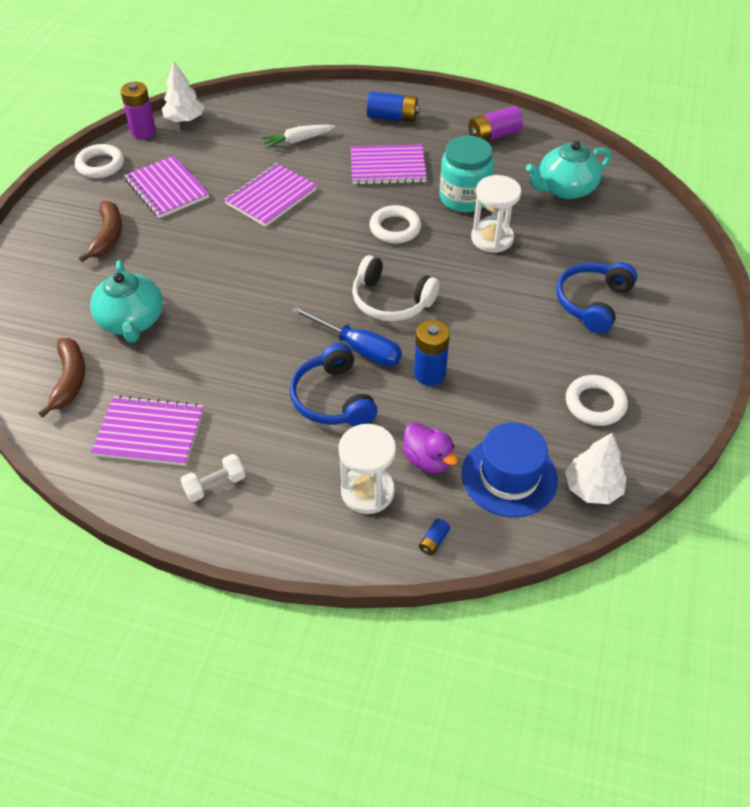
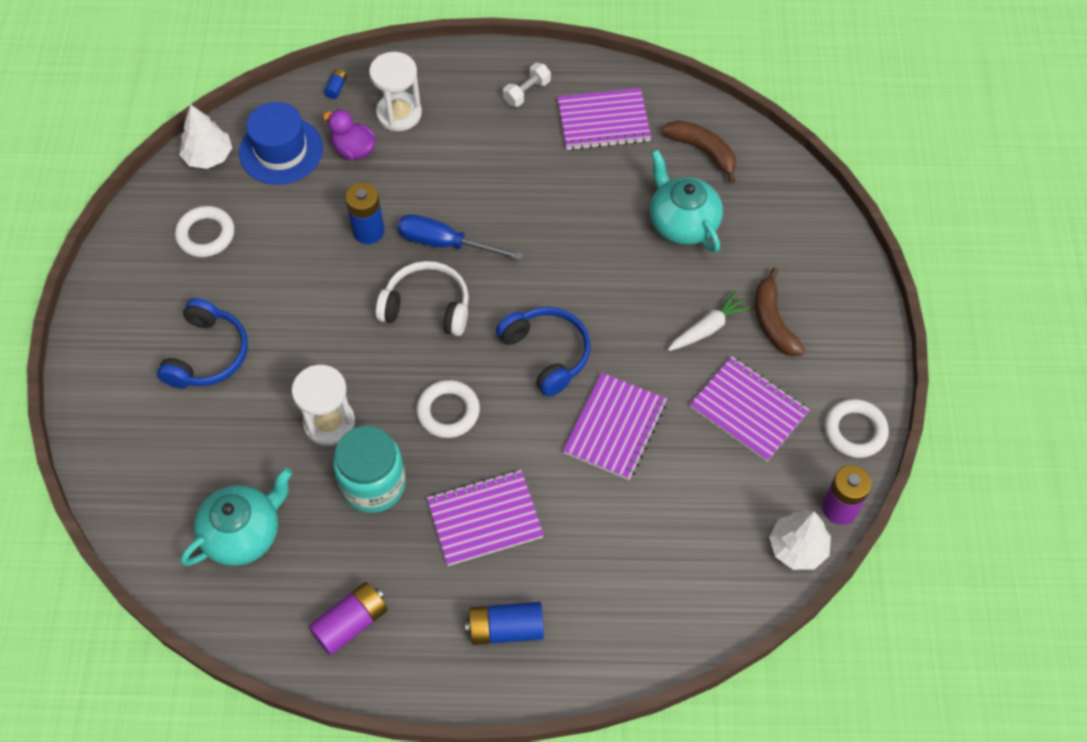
camera: 165 degrees right, 10 degrees up
brown banana [38,338,85,418] -> brown banana turned 150 degrees clockwise [661,120,736,183]
white carrot [261,125,335,149] -> white carrot moved to [668,291,751,351]
blue headphones [290,343,377,426] -> blue headphones moved to [496,307,591,397]

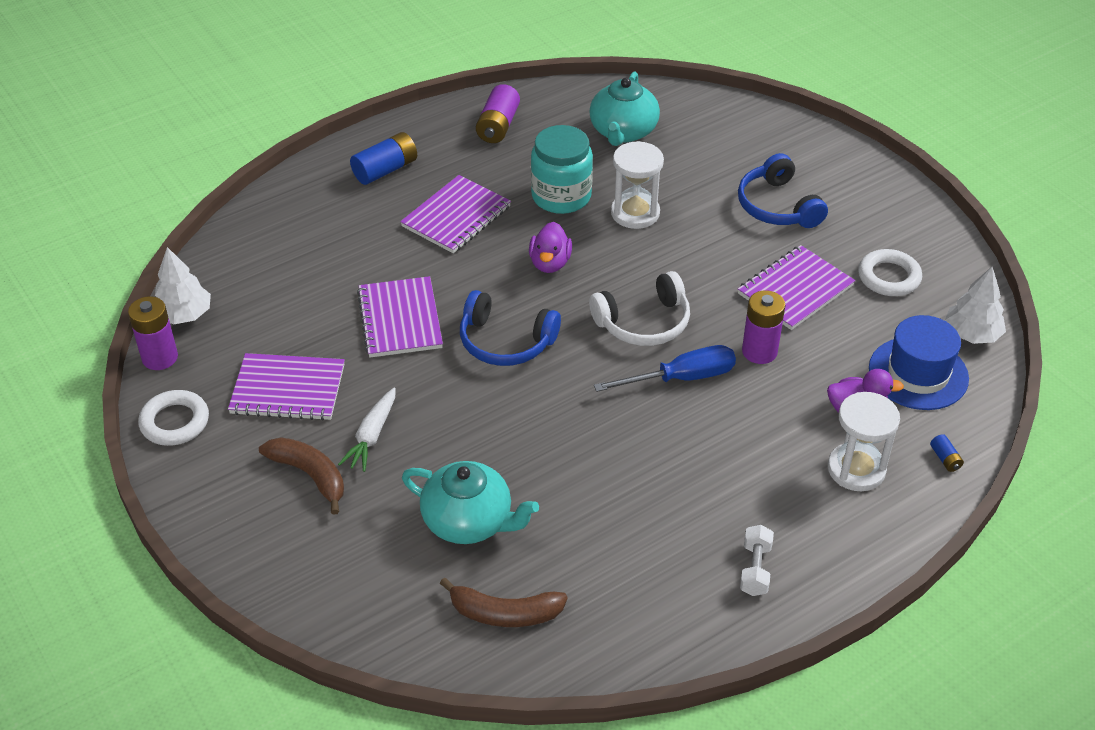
camera: 145 degrees right, 15 degrees down
blue battery [345,183,385,244] -> purple battery [742,290,785,364]
white ring [416,380,480,438] -> purple duck [529,222,572,273]
purple notebook [557,88,651,150] -> purple notebook moved to [738,245,855,330]

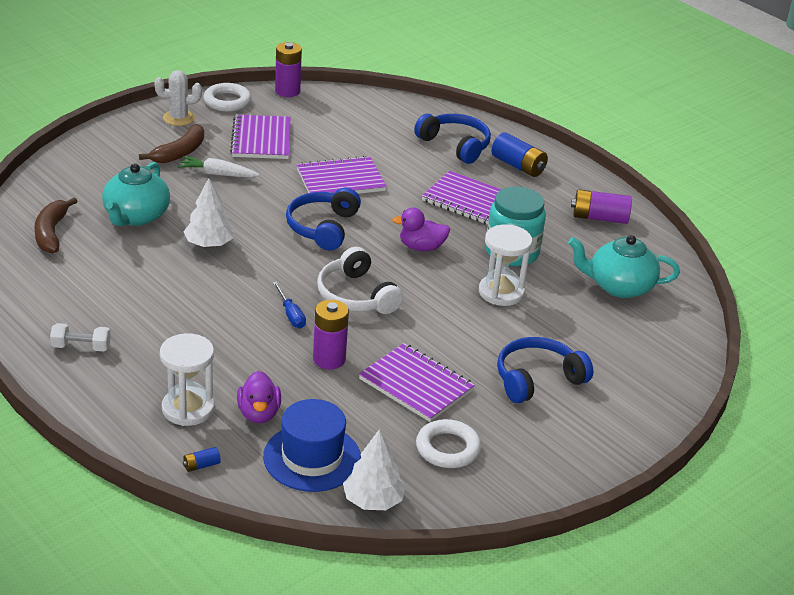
camera: 80 degrees right, 10 degrees down
white tree [155,247,211,324] -> white tree moved to [183,178,234,247]
blue screwdriver [594,345,736,392] -> blue screwdriver [273,282,306,328], size x0.59
none -> white cactus [154,70,202,126]
none -> blue headphones [414,114,491,164]

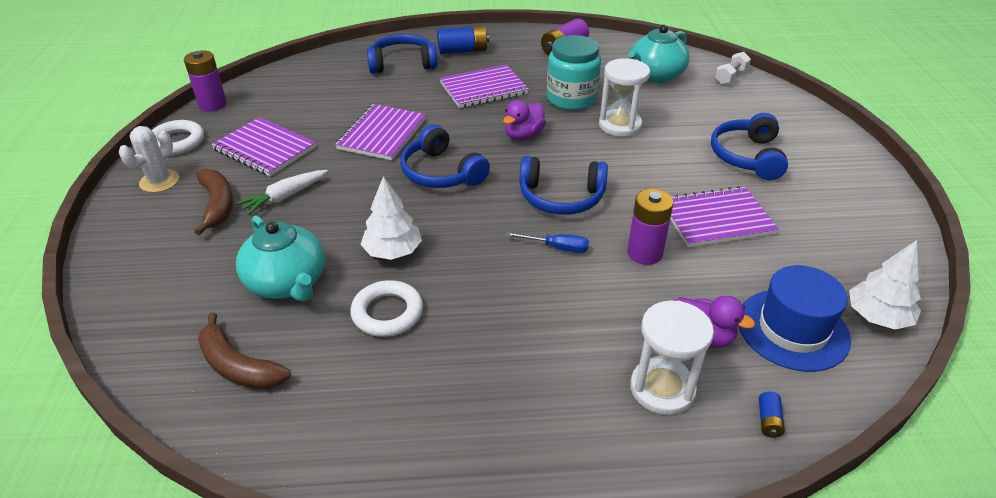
camera: 50 degrees left, 5 degrees up
white dumbbell [50,323,111,351] -> white dumbbell moved to [715,52,751,84]
white headphones [317,247,403,314] -> blue headphones [519,156,608,215]
white ring [416,419,481,468] -> white ring moved to [350,280,423,337]

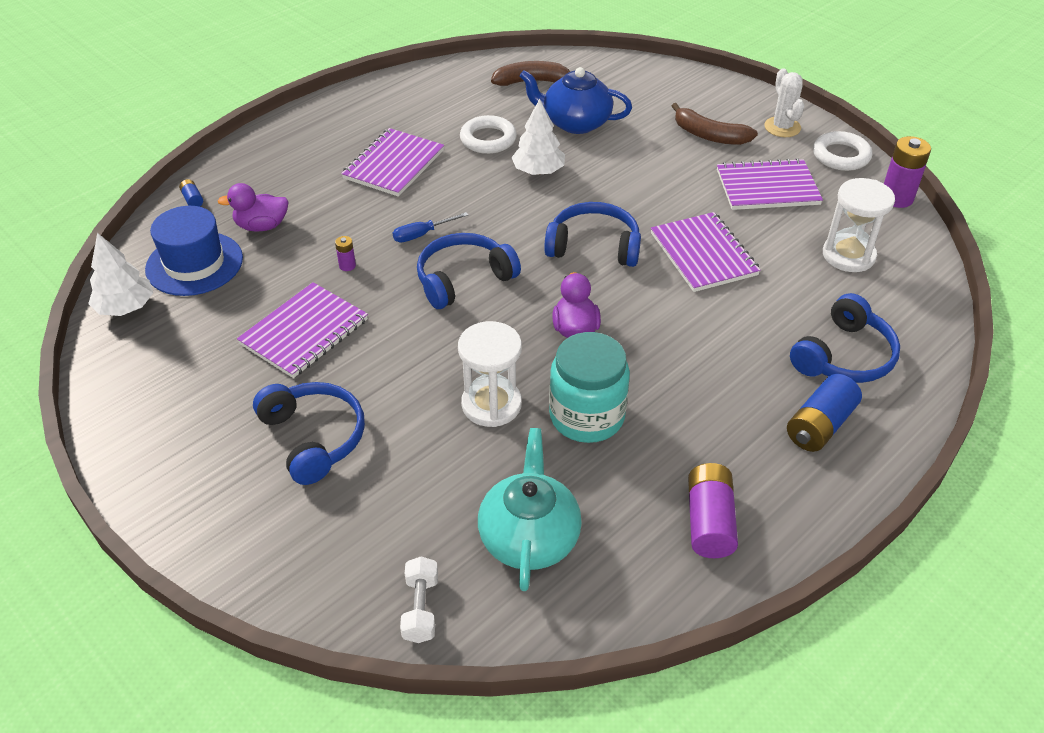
camera: 140 degrees right, 5 degrees up
white carrot [236,170,328,215] -> none
turquoise teapot [236,216,325,301] -> blue teapot [520,67,632,134]
purple notebook [440,65,529,108] -> purple notebook moved to [341,128,444,197]
purple battery [627,189,674,265] -> purple battery [335,236,356,271], size x0.48
white hourglass [630,300,714,415] -> white hourglass moved to [823,178,895,272]

